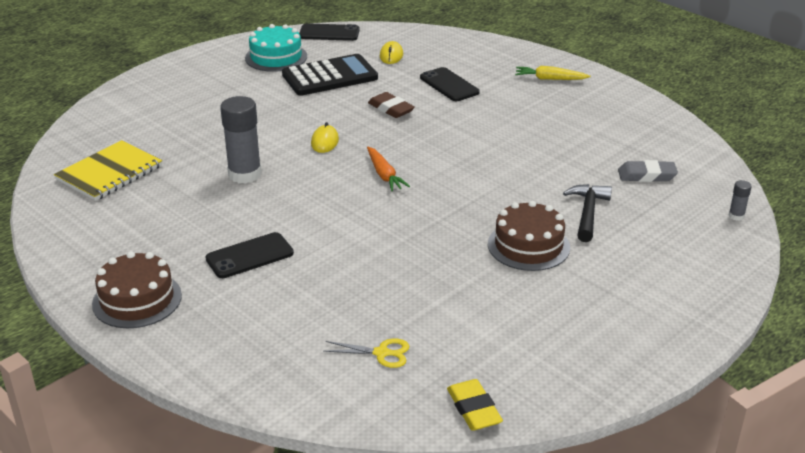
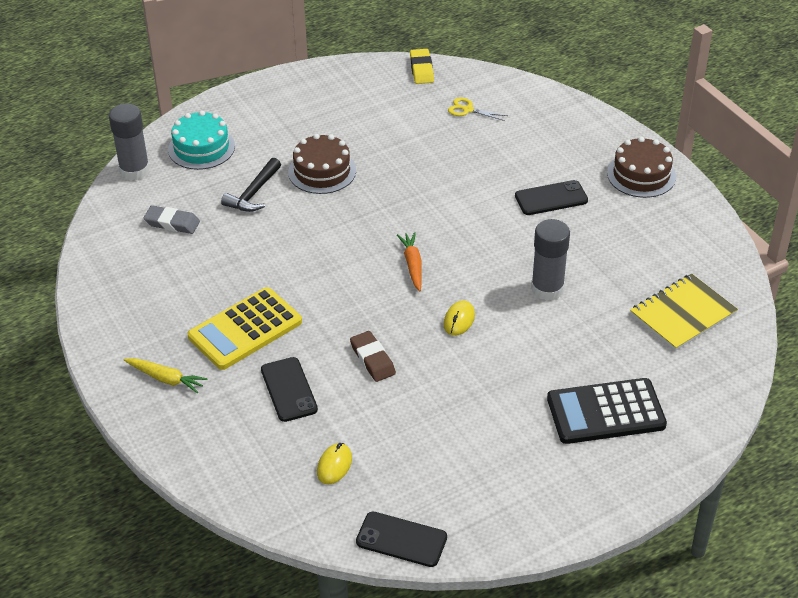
camera: 165 degrees left, 10 degrees up
turquoise cake [245,24,307,72] -> turquoise cake moved to [168,110,235,170]
black calculator [282,54,378,96] -> black calculator moved to [547,378,667,444]
grey glue stick [729,180,752,221] -> grey glue stick [109,103,150,180], size x2.24
none -> yellow calculator [188,287,302,370]

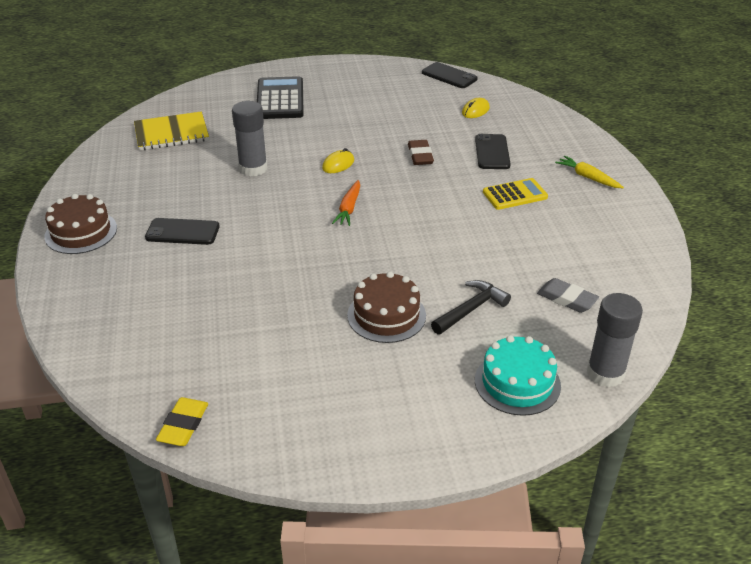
camera: 160 degrees left, 5 degrees down
yellow calculator [188,287,302,370] -> yellow calculator [483,178,548,210], size x0.65
yellow scissors [448,98,507,121] -> none
black calculator [547,378,667,444] -> black calculator turned 105 degrees counterclockwise [257,76,304,119]

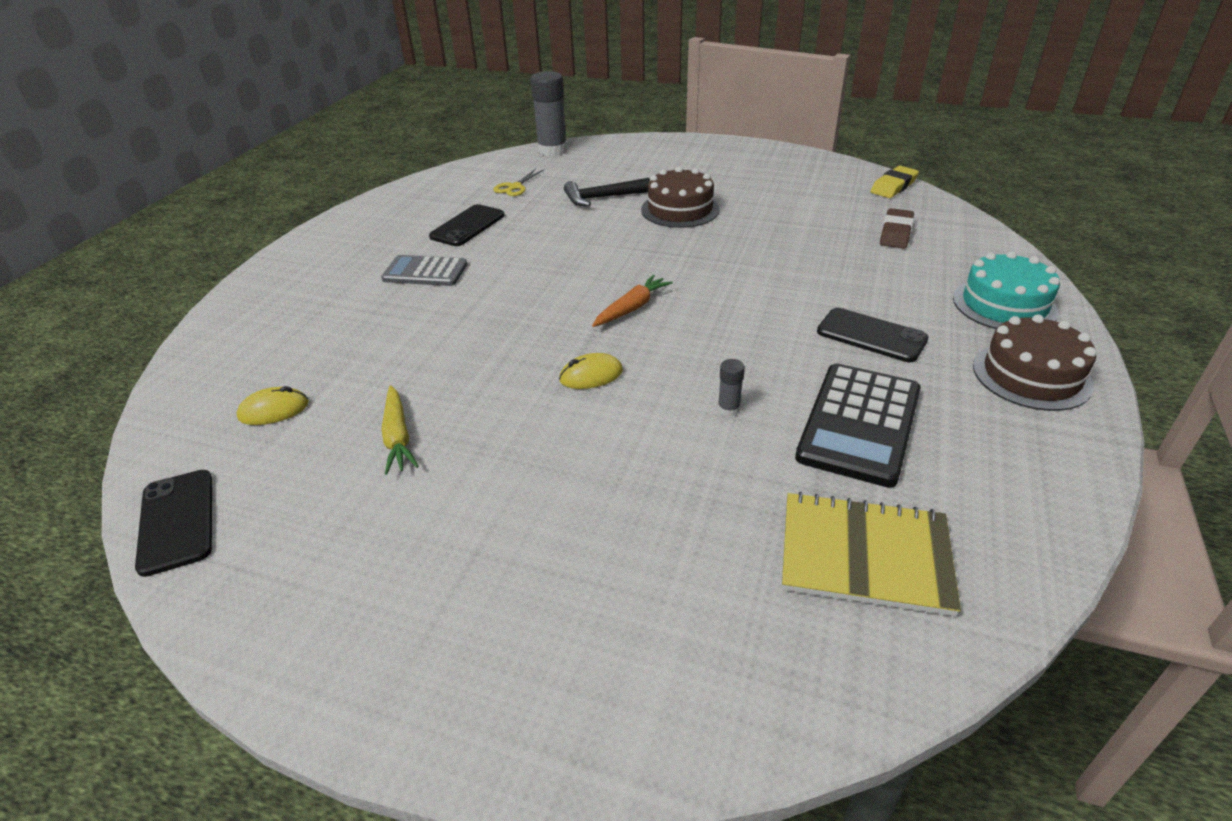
camera: 150 degrees left, 0 degrees up
grey glue stick [232,101,267,177] -> grey glue stick [718,359,745,416], size x0.45
black calculator [257,76,304,119] -> black calculator moved to [795,364,921,488]
brown eraser [408,140,434,165] -> brown eraser moved to [880,208,914,249]
black phone [475,134,511,169] -> black phone moved to [429,204,505,246]
turquoise cake [475,335,561,416] -> turquoise cake moved to [953,251,1060,329]
yellow calculator [483,178,548,210] -> grey calculator [381,255,467,286]
grey eraser [537,278,599,313] -> yellow scissors [493,169,544,196]
yellow carrot [555,156,624,188] -> yellow carrot moved to [381,385,419,475]

